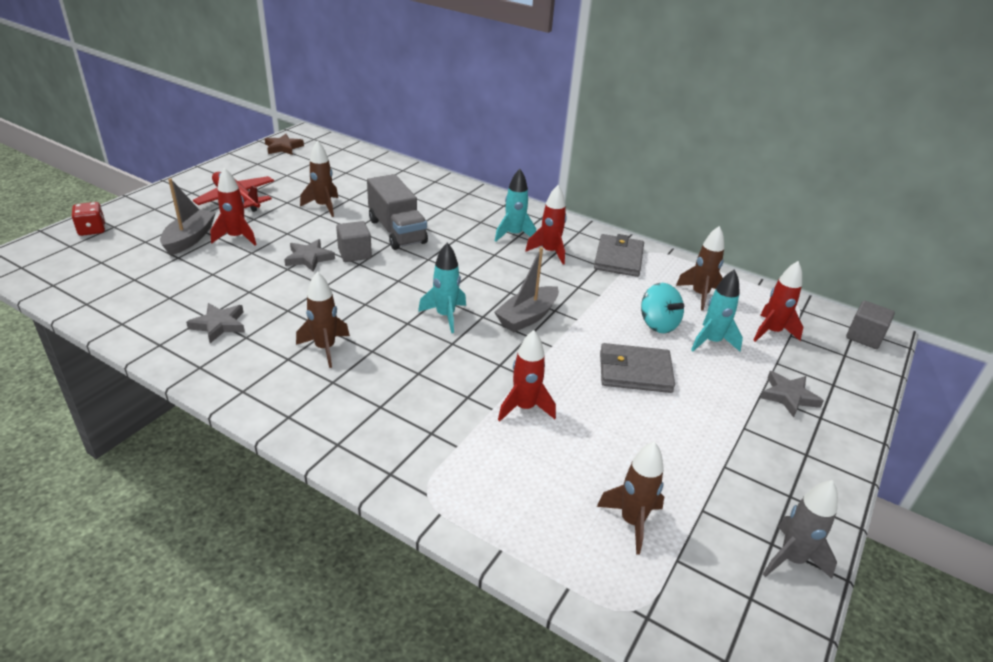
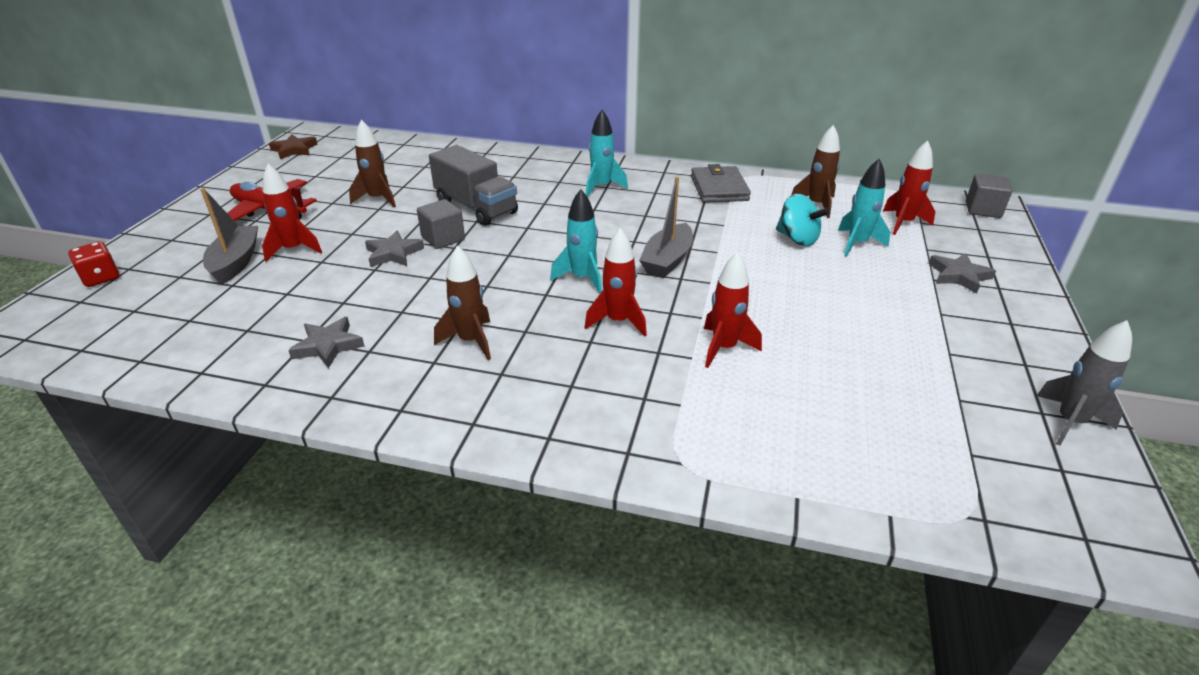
camera: 15 degrees left, 0 degrees up
red rocket [525,185,567,265] -> red rocket moved to [584,228,647,337]
brown rocket [597,441,664,555] -> none
grey wallet [600,343,675,393] -> none

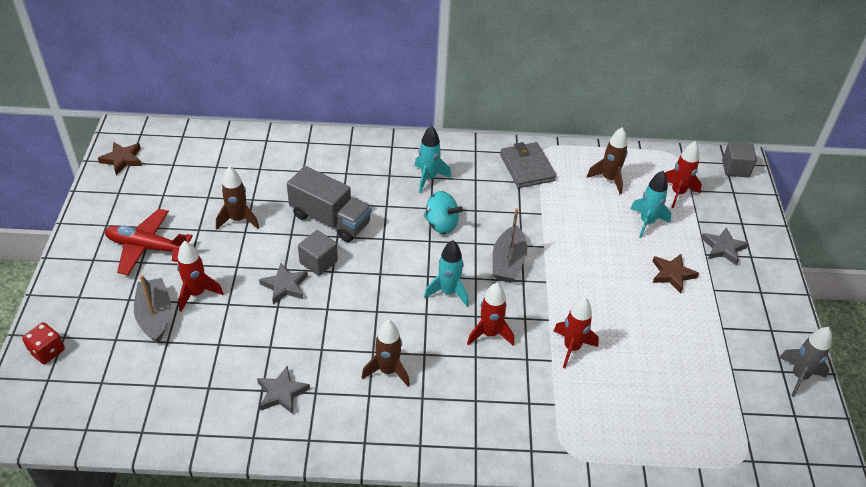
camera: 15 degrees left, 10 degrees up
turquoise spinning top [776,194,830,246] -> turquoise spinning top moved to [424,191,463,234]
none -> brown star [653,254,699,293]

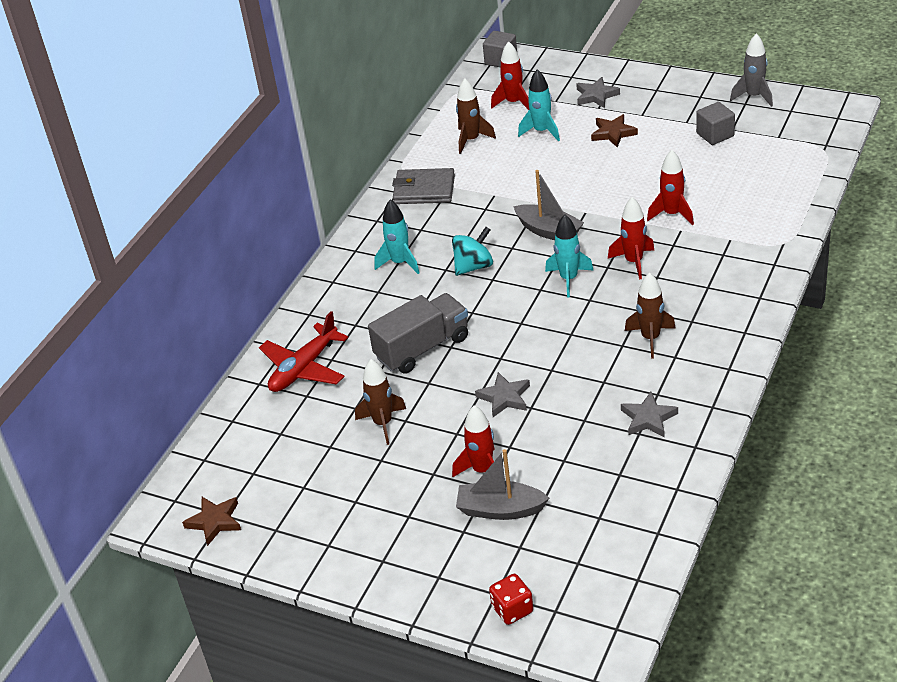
camera: 60 degrees left, 5 degrees down
red plane [105,209,193,275] -> red plane moved to [259,311,348,392]
grey cube [298,230,338,276] -> grey cube moved to [696,102,735,145]

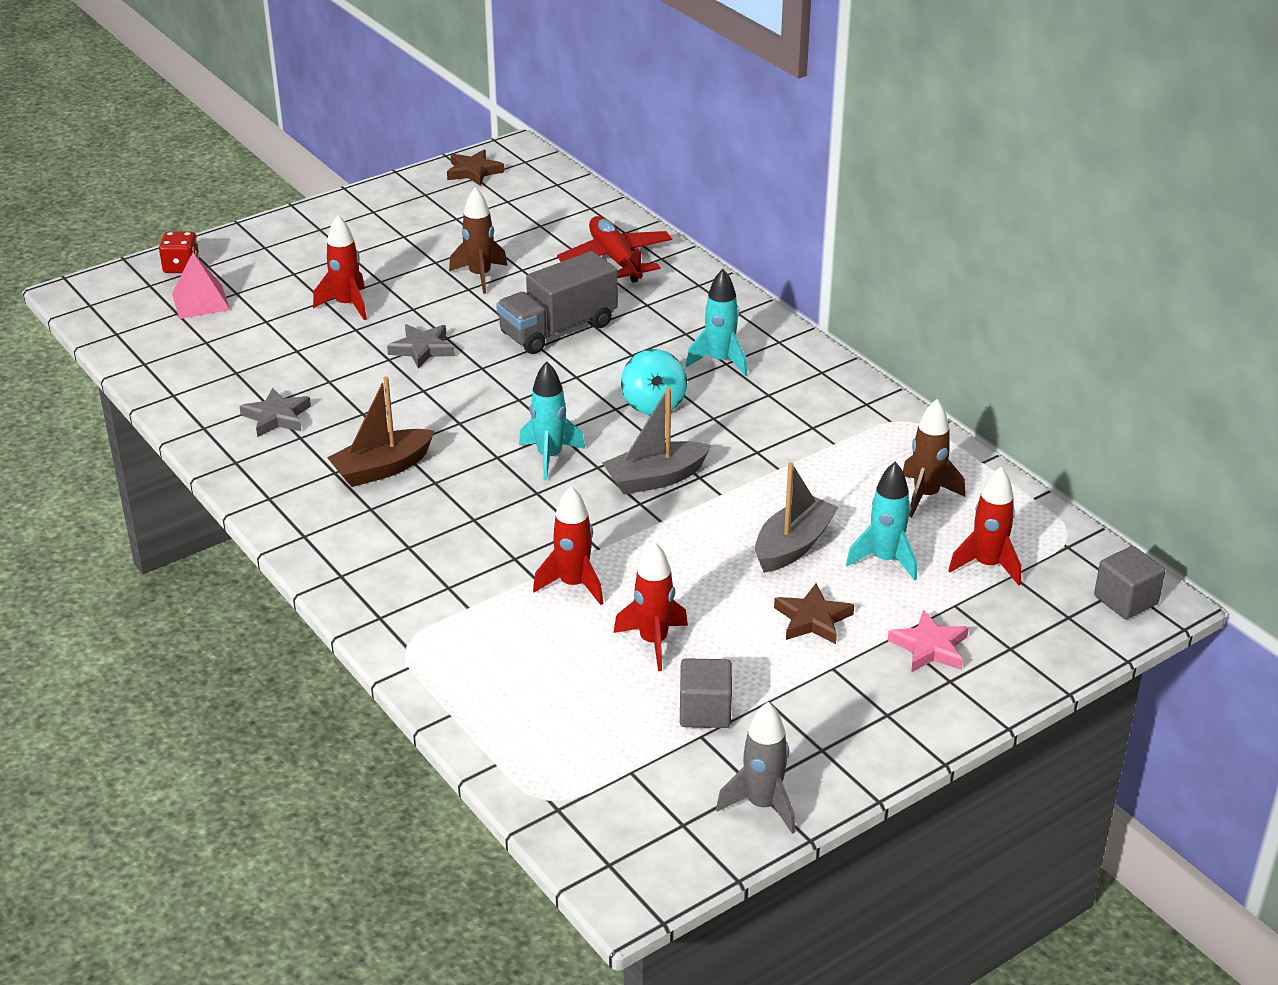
camera: 115 degrees right, 5 degrees down
grey truck [368,293,468,374] -> grey truck turned 60 degrees clockwise [496,251,618,354]
grey wallet [392,168,455,204] -> none
grey boat [456,449,549,520] -> grey boat moved to [755,462,839,573]
grey star [576,77,620,108] -> pink star [888,610,969,672]
red rocket [608,197,654,280] -> red rocket moved to [613,542,688,671]
brown rocket [625,273,676,359] -> brown boat [327,376,434,487]
none -> pink pyramid [172,252,230,319]

